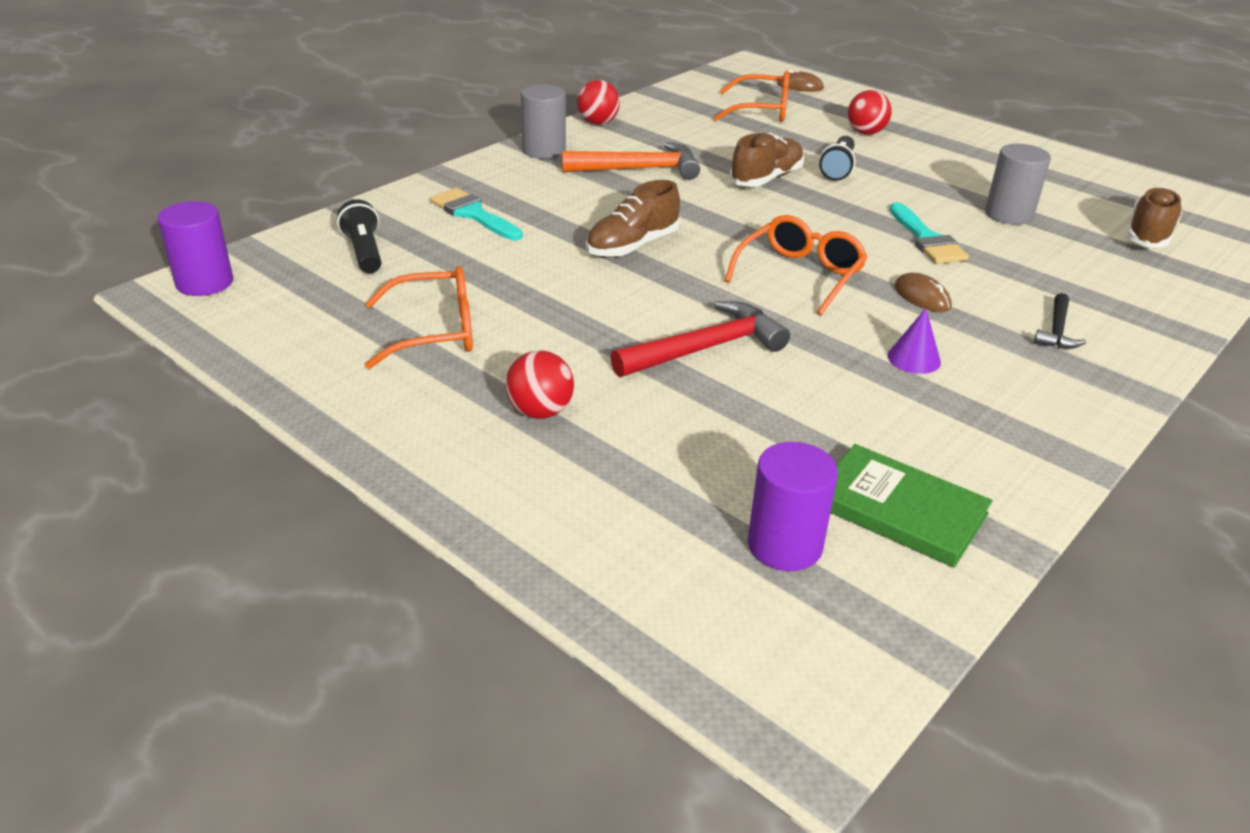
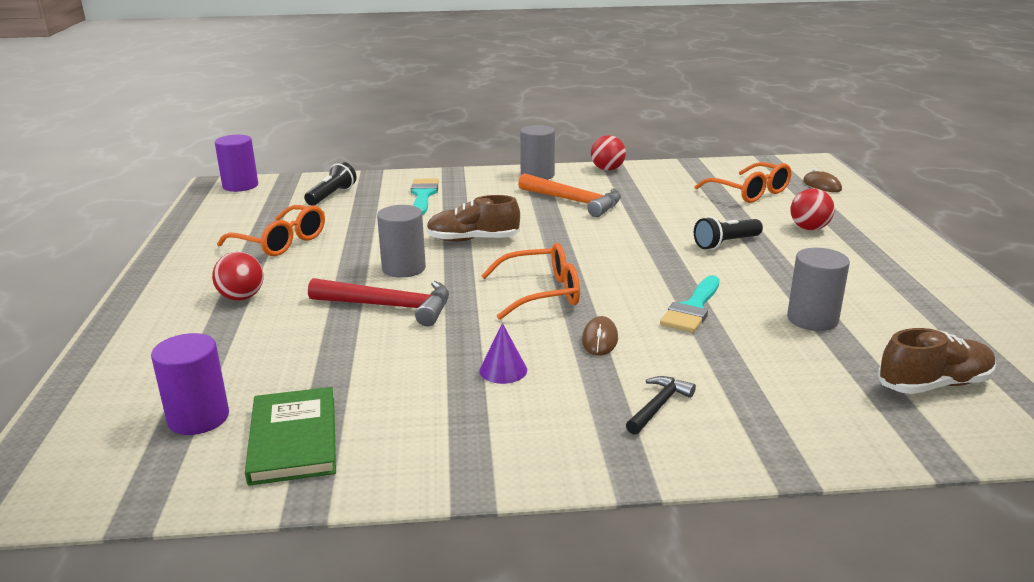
camera: 45 degrees right, 10 degrees down
brown shoe [730,133,804,187] -> none
black hammer [1034,293,1087,349] -> black hammer turned 150 degrees clockwise [626,376,696,435]
none -> grey cylinder [377,205,426,278]

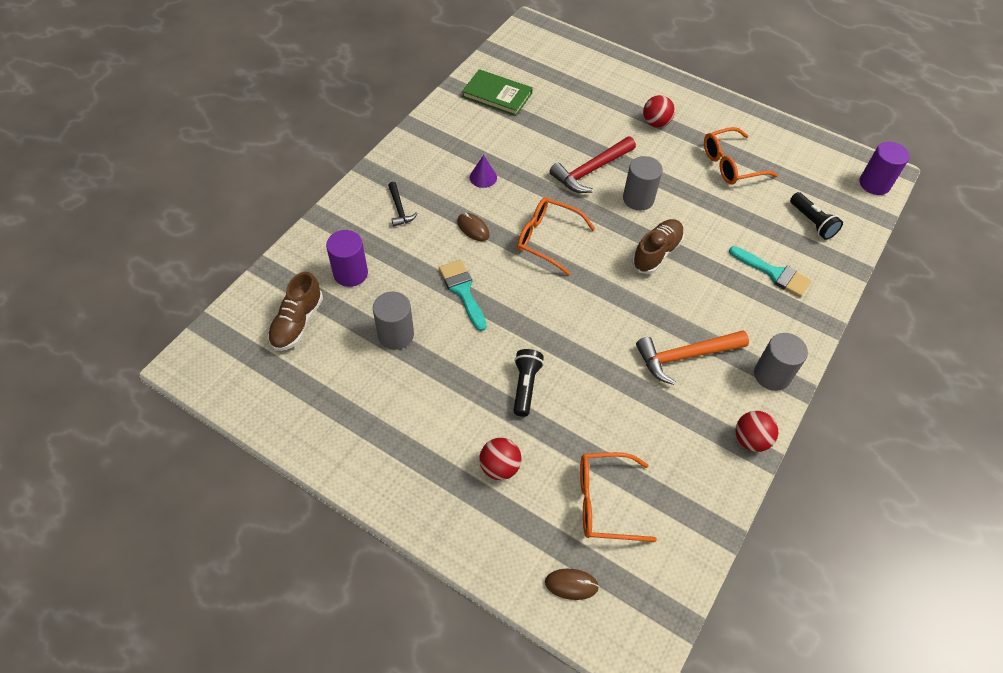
camera: 125 degrees right, 30 degrees up
purple cylinder [151,333,229,435] -> purple cylinder moved to [326,230,368,287]
orange glasses [481,243,580,320] -> orange glasses turned 90 degrees clockwise [517,197,595,275]

